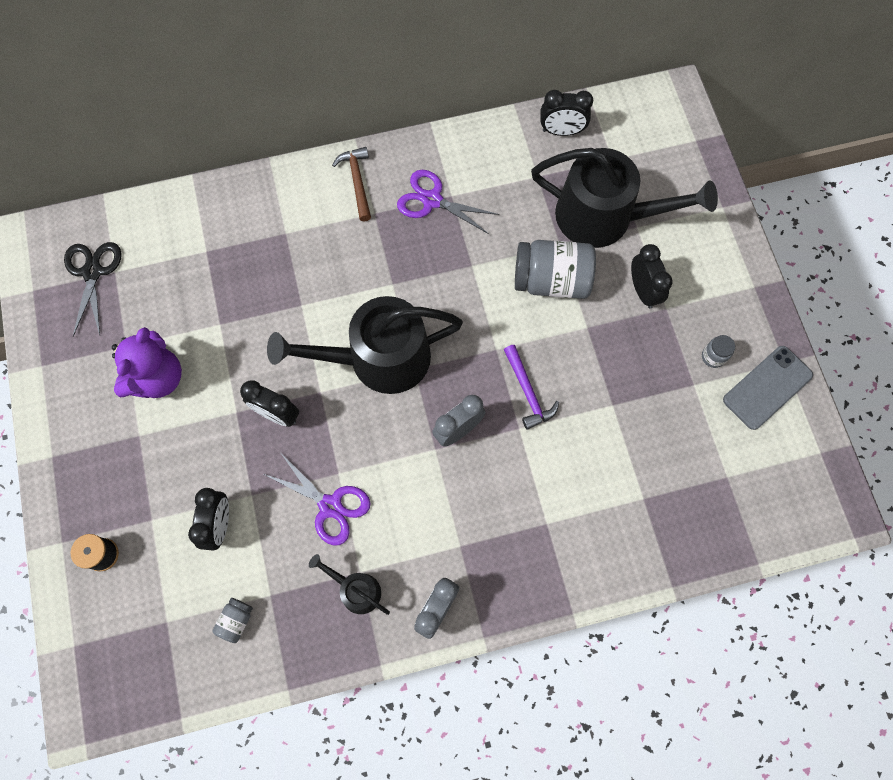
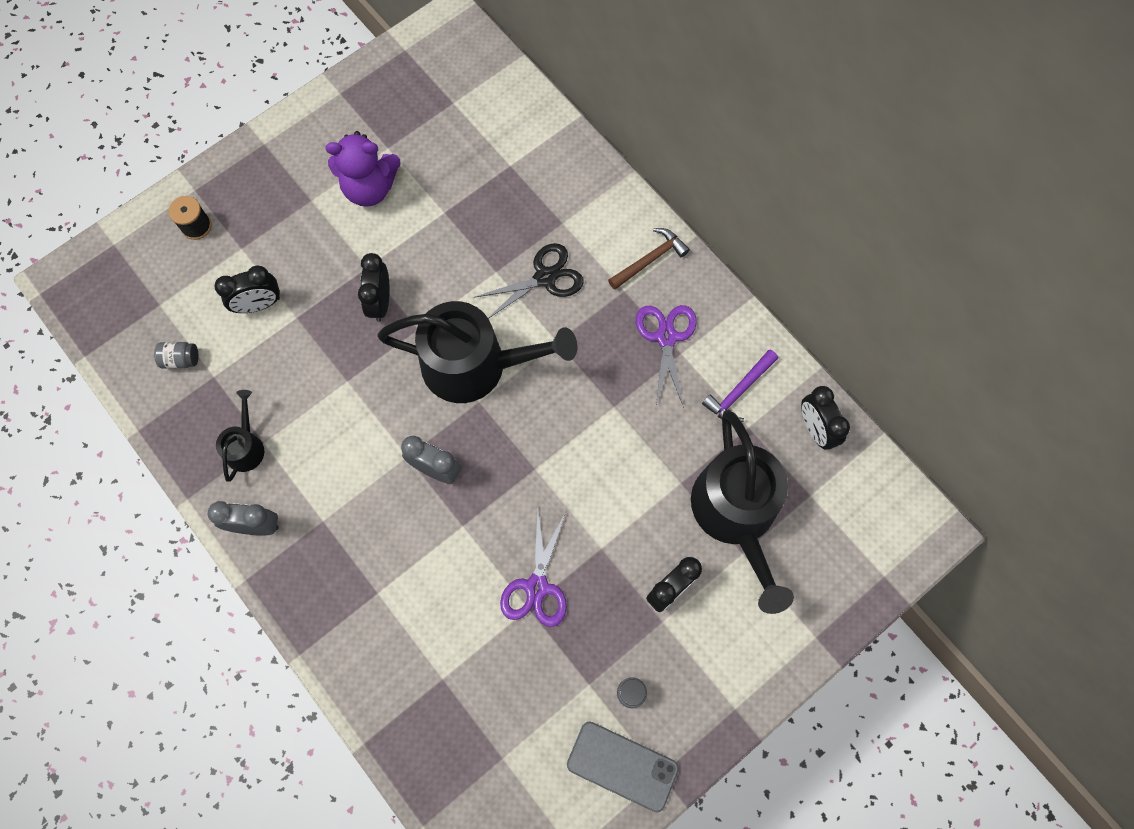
camera: 65 degrees right, 0 degrees up
black scissors [64,242,122,337] -> black scissors moved to [473,243,584,319]
purple scissors [264,452,371,546] -> purple scissors moved to [500,512,567,627]
black watering can [267,296,463,394] -> black watering can turned 135 degrees clockwise [377,301,577,403]
purple hammer [504,345,559,430] -> purple hammer moved to [702,350,778,422]
grey jar [515,240,596,299] -> none

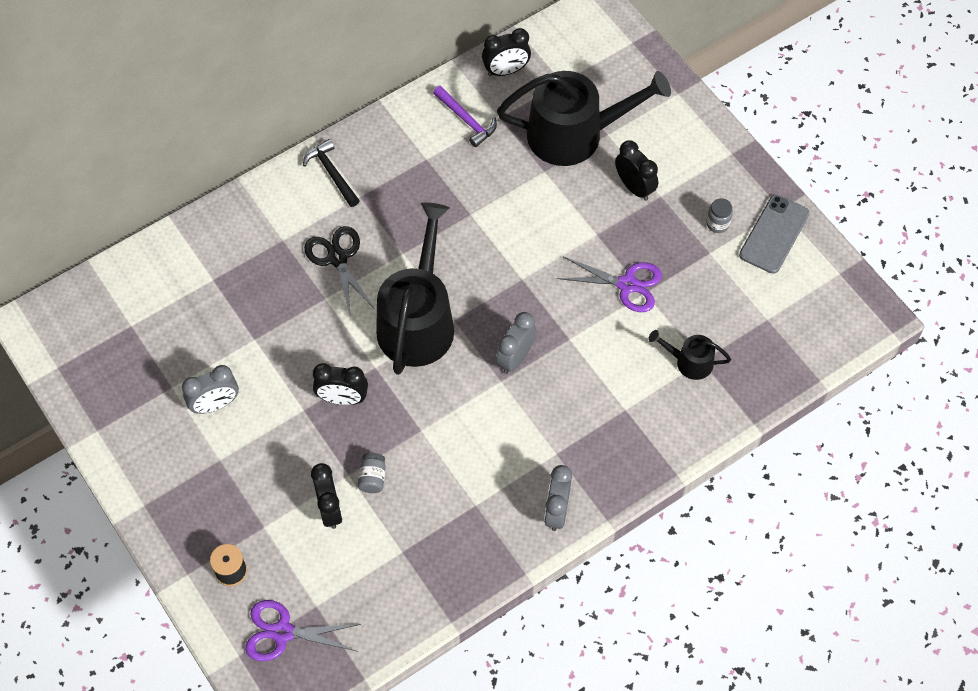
camera: 85 degrees left, 10 degrees down
grey jar [154,342,198,369] -> grey jar moved to [358,453,386,493]
black watering can [216,390,264,482] -> black watering can moved to [648,330,731,380]
purple teddy bear [325,131,401,207] -> grey clock [182,365,239,414]
brown hammer [608,228,690,290] -> black hammer [303,139,360,207]
purple scissors [636,305,697,408] -> purple scissors moved to [245,600,361,661]

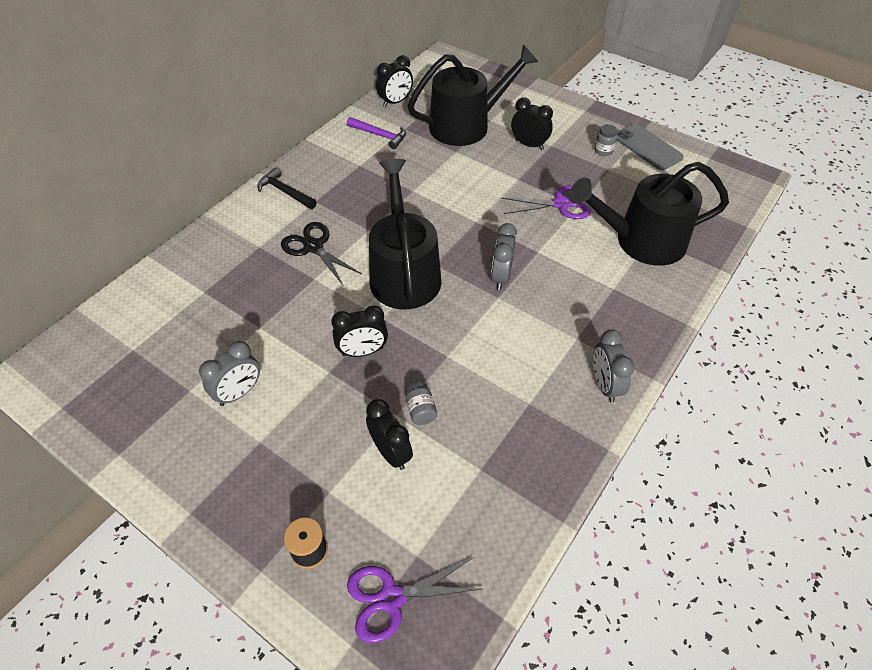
camera: 20 degrees left, 10 degrees down
black watering can [648,330,731,380] -> black watering can [569,162,729,266], size x2.16
grey phone [739,195,810,274] -> grey phone turned 45 degrees counterclockwise [617,124,684,170]

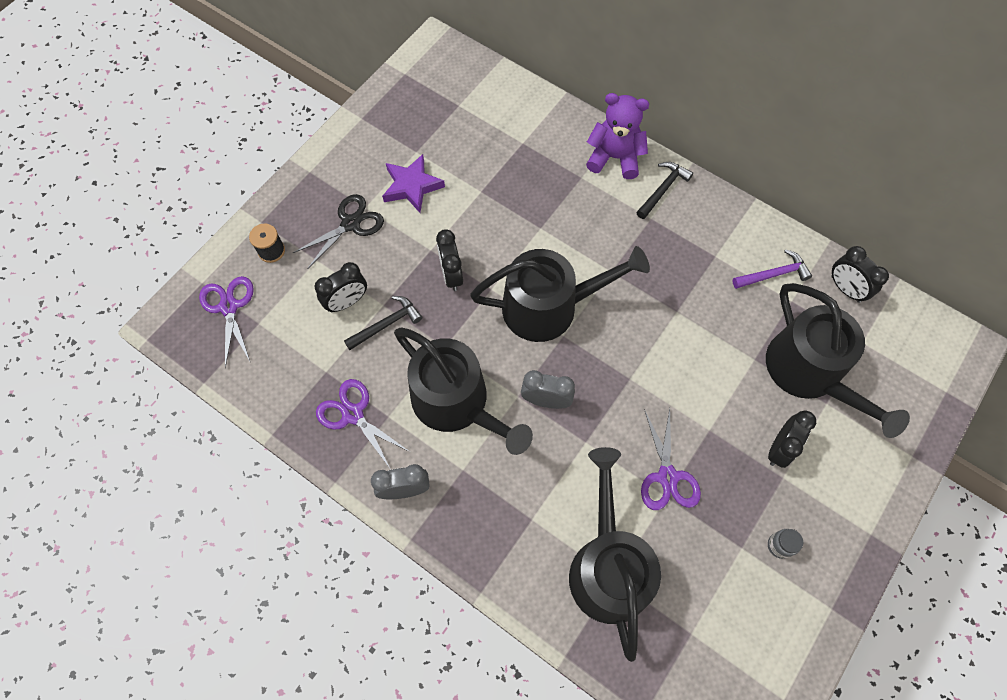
camera: 90 degrees right, 15 degrees up
grey clock [199,341,260,406] -> purple star [382,154,445,213]
black scissors [281,222,362,285] -> black scissors moved to [293,194,384,269]
purple hammer [347,117,406,149] -> purple hammer turned 135 degrees counterclockwise [733,249,812,289]
grey jar [405,382,437,425] -> black hammer [344,296,422,350]
grey phone [617,124,684,170] -> none
none -> purple scissors [316,379,410,468]
none -> black watering can [394,328,533,455]
none -> purple teddy bear [586,93,649,179]

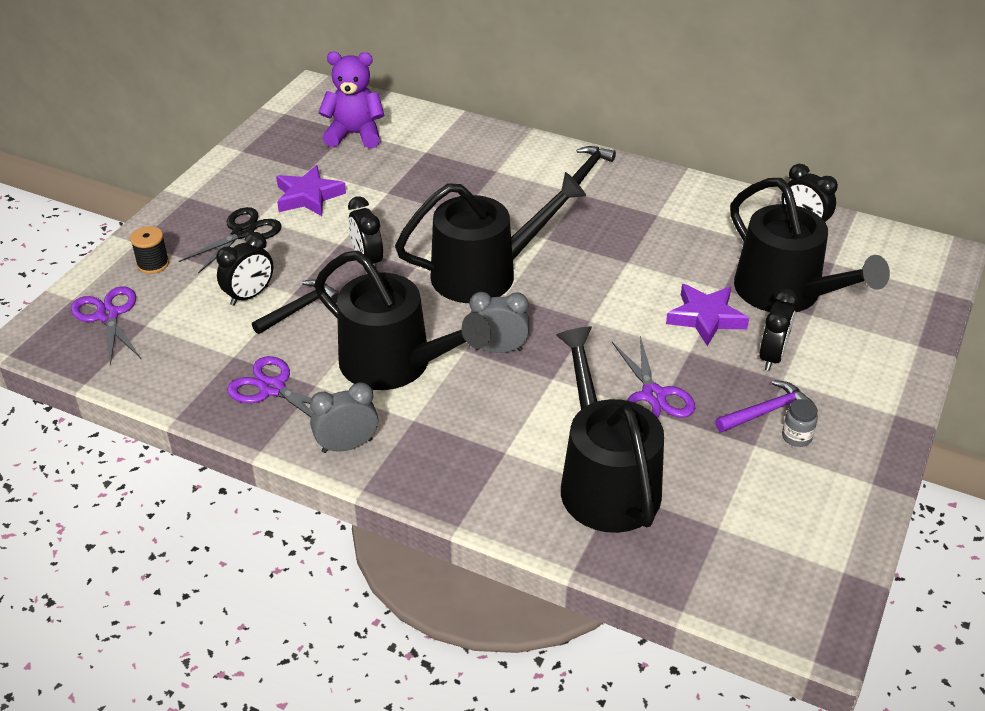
camera: 10 degrees left, 25 degrees down
purple teddy bear [586,93,649,179] -> purple teddy bear moved to [318,52,385,148]
purple hammer [733,249,812,289] -> purple hammer moved to [715,381,814,432]
none -> purple star [666,284,749,346]

